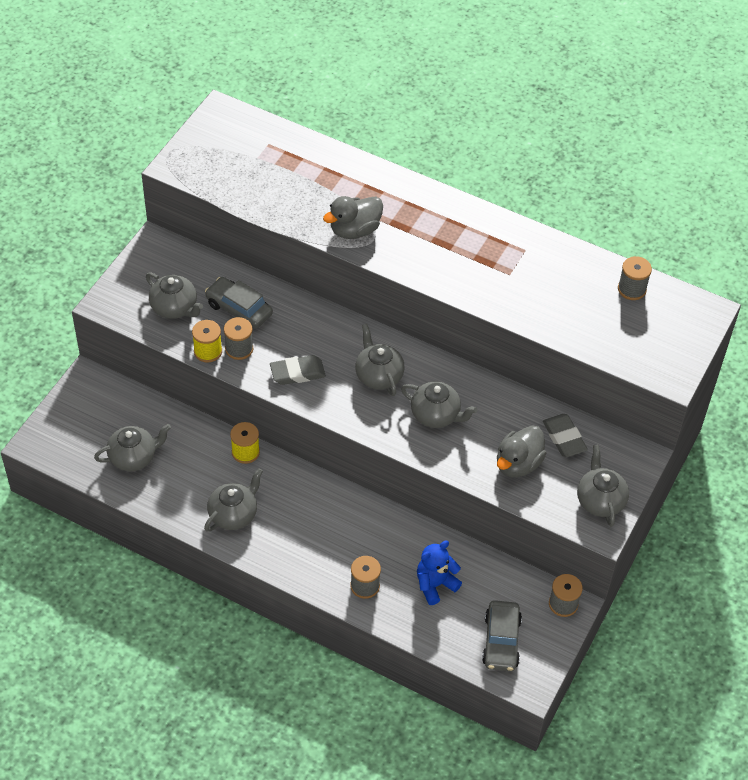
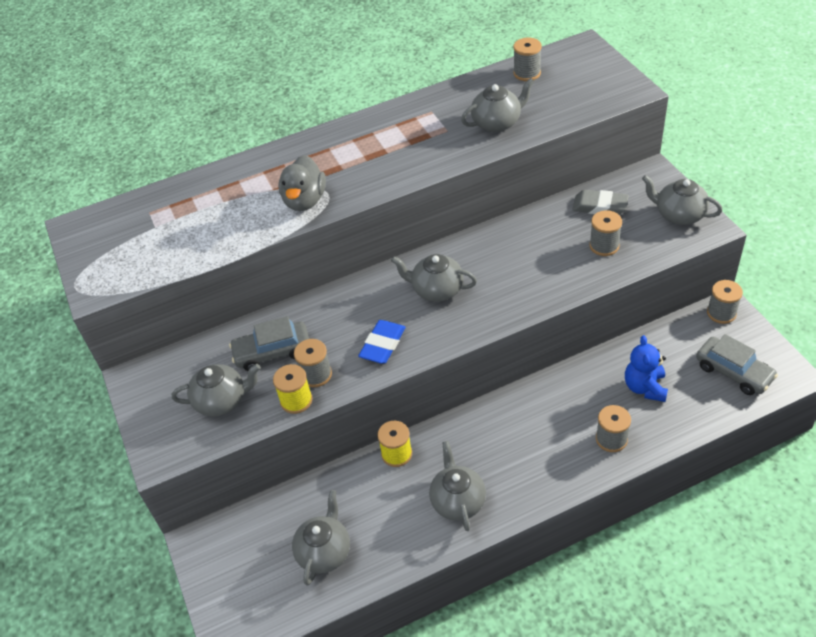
camera: 45 degrees left, 5 degrees down
grey eraser [270,355,326,385] -> blue eraser [358,320,406,364]
grey teapot [401,381,477,428] -> grey teapot moved to [461,78,535,132]
grey duck [497,425,546,478] -> grey spool [589,210,622,256]

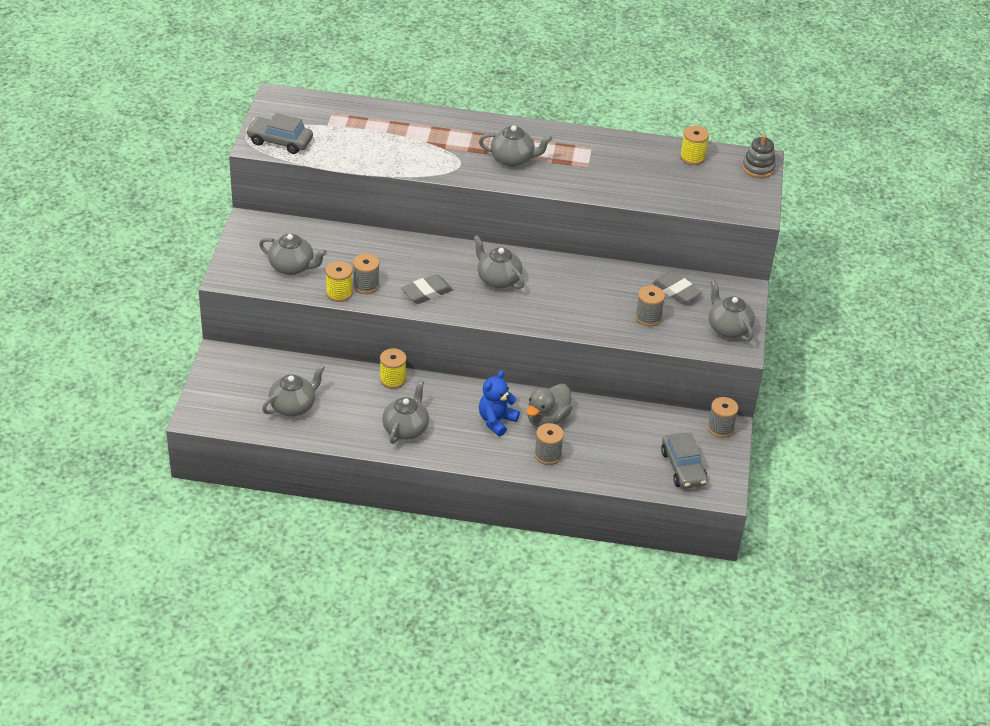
camera: 25 degrees right, 5 degrees down
grey car [229,316,309,371] -> grey car moved to [246,113,313,154]
grey duck [278,155,326,211] -> grey duck moved to [526,384,572,427]
blue eraser [358,320,406,364] -> grey eraser [401,274,453,304]
grey teapot [461,78,535,132] -> grey teapot moved to [479,125,552,167]
grey spool [513,38,542,81] -> yellow spool [680,126,709,165]
blue teddy bear [625,335,668,402] -> blue teddy bear moved to [479,370,520,437]
none -> grey stacking toy [742,135,776,178]

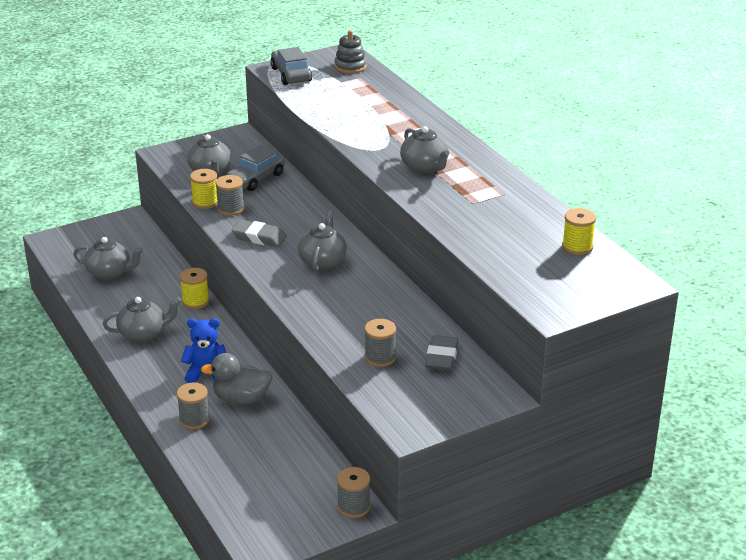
camera: 55 degrees right, 10 degrees down
grey car [661,432,708,489] -> grey car moved to [226,145,285,191]
grey teapot [709,280,755,342] -> none
grey stacking toy [742,135,776,178] -> grey stacking toy moved to [335,30,367,74]

